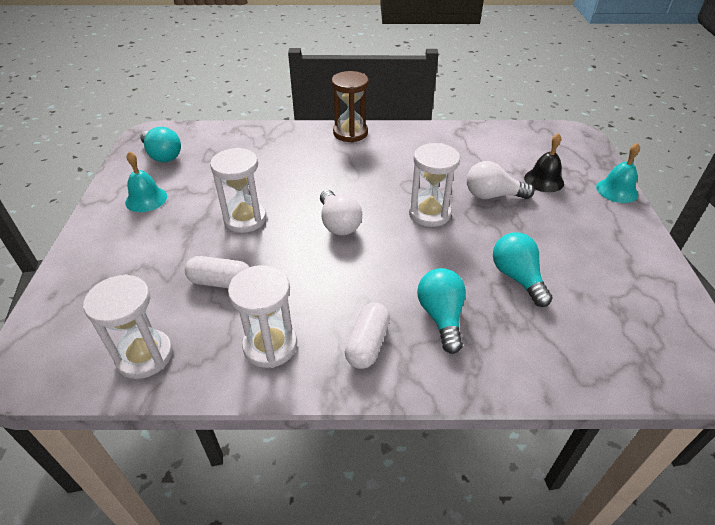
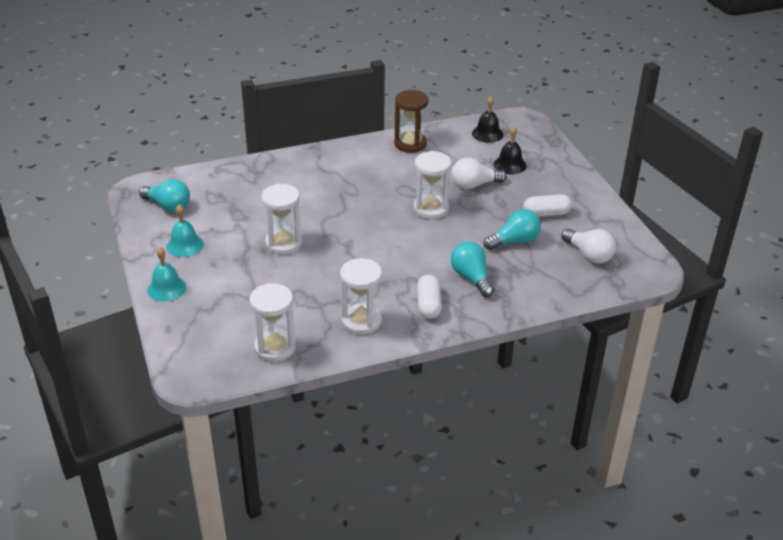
camera: 20 degrees left, 5 degrees down
white capsule [185,256,249,288] -> white capsule moved to [523,194,572,217]
white light bulb [320,190,362,235] -> white light bulb moved to [561,229,616,264]
brown hourglass [331,71,369,142] -> brown hourglass moved to [394,90,428,153]
turquoise light bulb [493,232,553,307] -> turquoise light bulb turned 105 degrees clockwise [484,209,541,250]
turquoise bell [596,143,640,203] -> turquoise bell moved to [147,247,187,302]
none -> black bell [472,96,504,143]

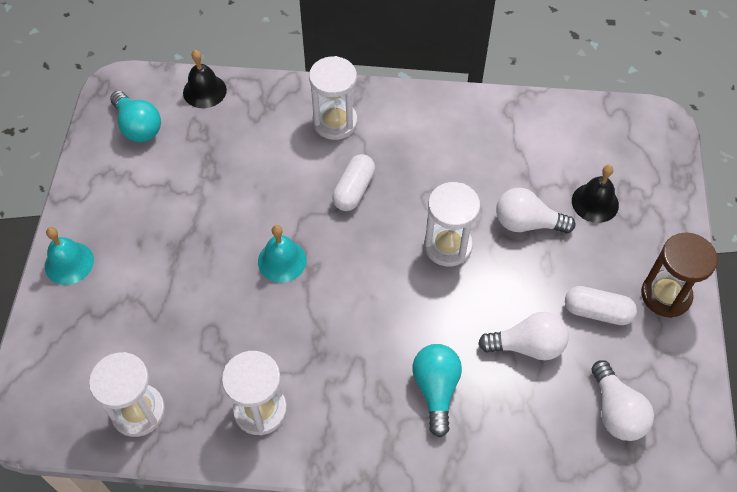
camera: 25 degrees right, 20 degrees up
turquoise bell [166,205,204,257] -> turquoise bell moved to [258,225,306,283]
white hourglass [261,184,302,255] -> white hourglass moved to [309,56,358,140]
brown hourglass [394,90,428,153] -> brown hourglass moved to [641,232,718,318]
white capsule [417,275,442,319] -> white capsule moved to [332,154,375,211]
black bell [472,96,504,143] -> black bell moved to [183,50,227,108]
turquoise light bulb [484,209,541,250] -> white light bulb [478,312,569,360]

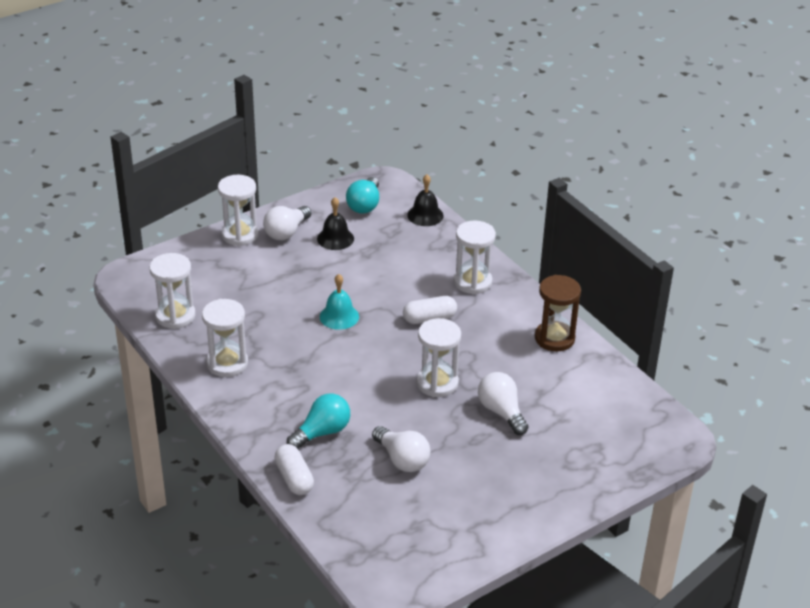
camera: 50 degrees right, 20 degrees down
turquoise bell [45,227,94,285] -> white hourglass [218,175,259,246]
white capsule [565,286,637,325] -> white capsule moved to [274,444,314,495]
black bell [572,165,619,223] -> black bell moved to [317,197,354,250]
white light bulb [591,360,654,441] -> white light bulb moved to [263,206,311,240]
brown hourglass [641,232,718,318] -> brown hourglass moved to [535,275,581,351]

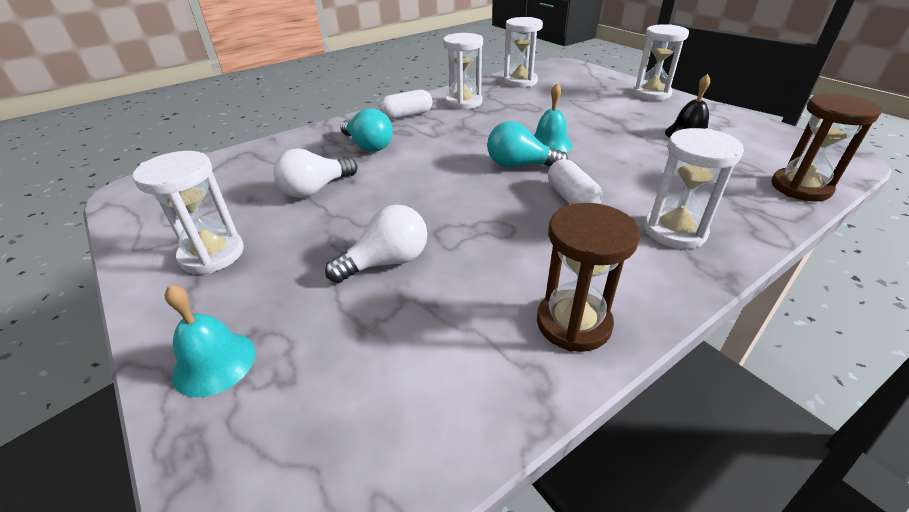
camera: 90 degrees right, 0 degrees up
white light bulb [263,206,311,240] -> none
white capsule [274,444,314,495] -> white capsule moved to [379,89,432,120]
turquoise light bulb [346,177,379,213] -> turquoise light bulb moved to [487,121,568,167]
black bell [407,174,444,226] -> brown hourglass [771,93,882,201]
white hourglass [417,318,461,397] -> white hourglass moved to [133,151,244,274]
none -> turquoise bell [165,285,255,397]

